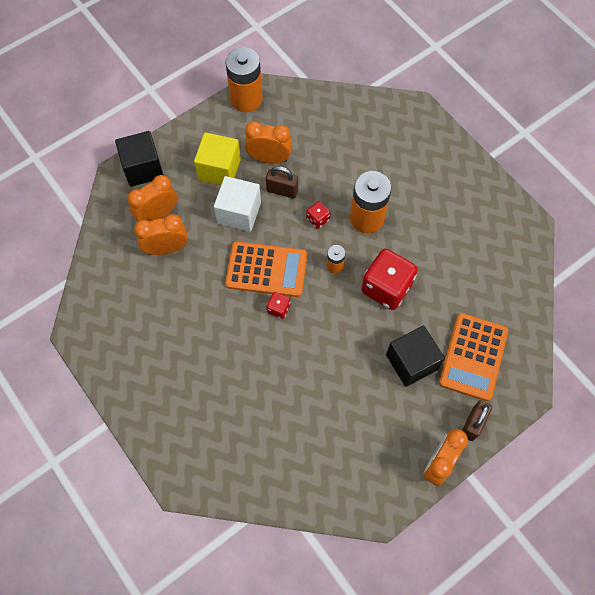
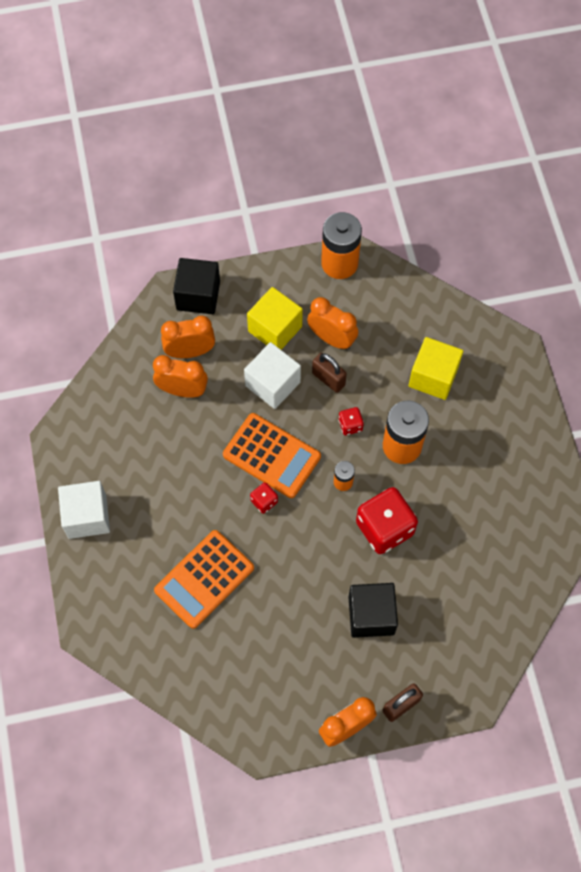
camera: 25 degrees right, 0 degrees up
orange calculator [439,313,508,401] -> orange calculator moved to [154,530,254,629]
none -> white cube [58,481,110,539]
none -> yellow cube [409,337,463,400]

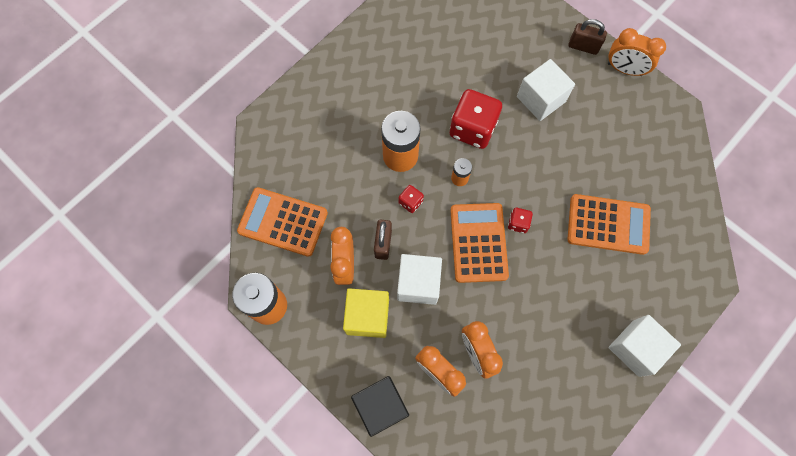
camera: 125 degrees left, 5 degrees up
black cube [348,583,398,638] -> white cube [517,59,575,121]
yellow cube [409,337,463,400] -> none
none -> orange calculator [237,187,328,257]

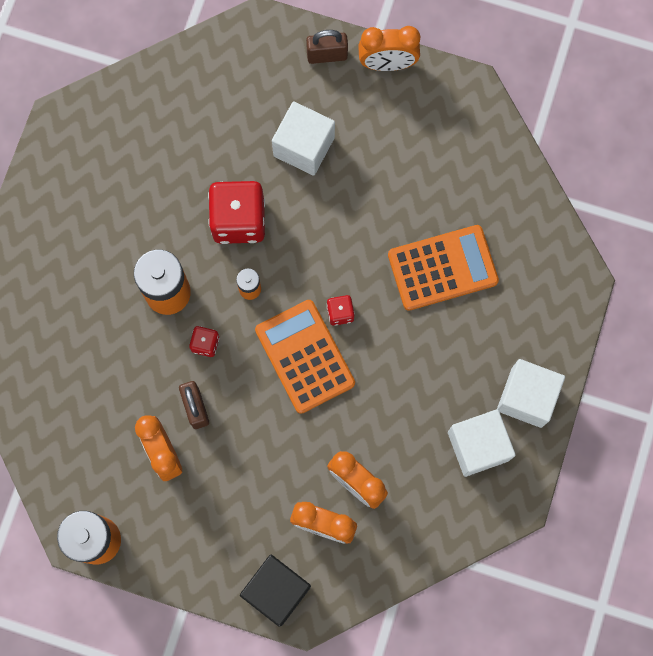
camera: 25 degrees left, 5 degrees up
orange calculator [237,187,328,257] -> none
yellow cube [343,288,389,338] -> none
white cube [397,254,442,305] -> white cube moved to [448,409,516,477]

